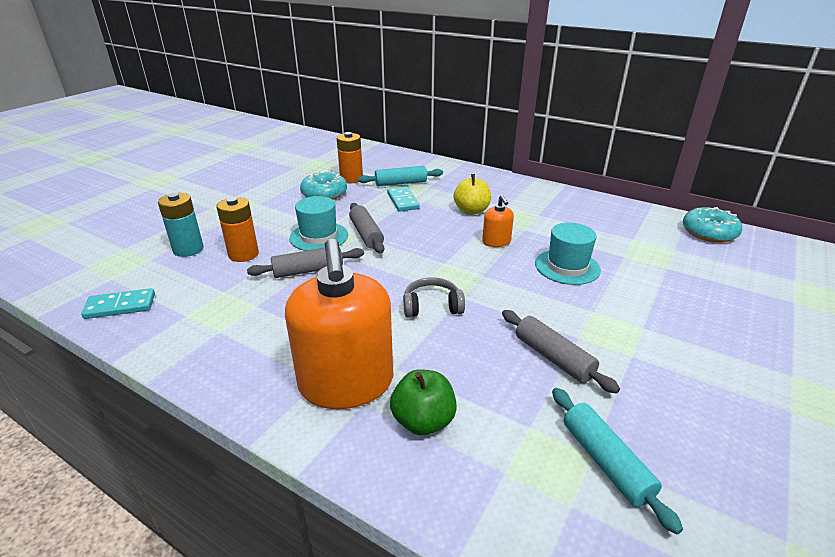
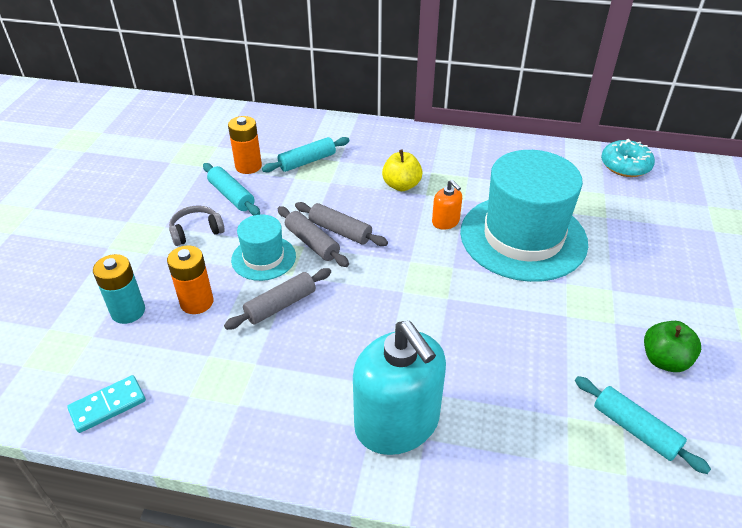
camera: 20 degrees left, 10 degrees up
orange soap dispenser [285,239,393,409] -> turquoise soap dispenser [353,321,446,455]
turquoise donut [300,171,347,200] -> turquoise rolling pin [203,163,260,215]
turquoise domino [387,186,420,212] -> none
green apple [390,369,457,435] -> green apple moved to [644,321,701,372]
grey headphones [403,277,465,317] -> grey headphones moved to [169,205,225,246]
grey rolling pin [502,310,620,394] -> grey rolling pin moved to [295,202,388,246]
turquoise hat [535,223,601,285] -> turquoise hat [460,150,588,282], size x2.02

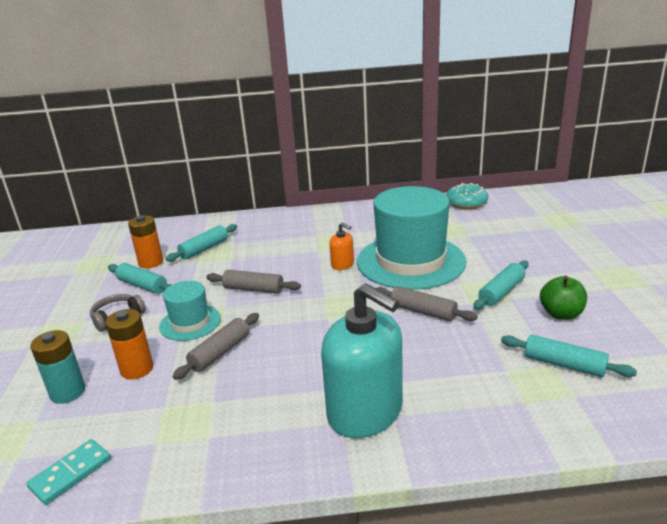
camera: 15 degrees left, 15 degrees down
grey rolling pin [278,206,349,267] -> grey rolling pin moved to [376,286,477,322]
yellow apple [382,150,423,191] -> none
none -> turquoise rolling pin [473,261,529,310]

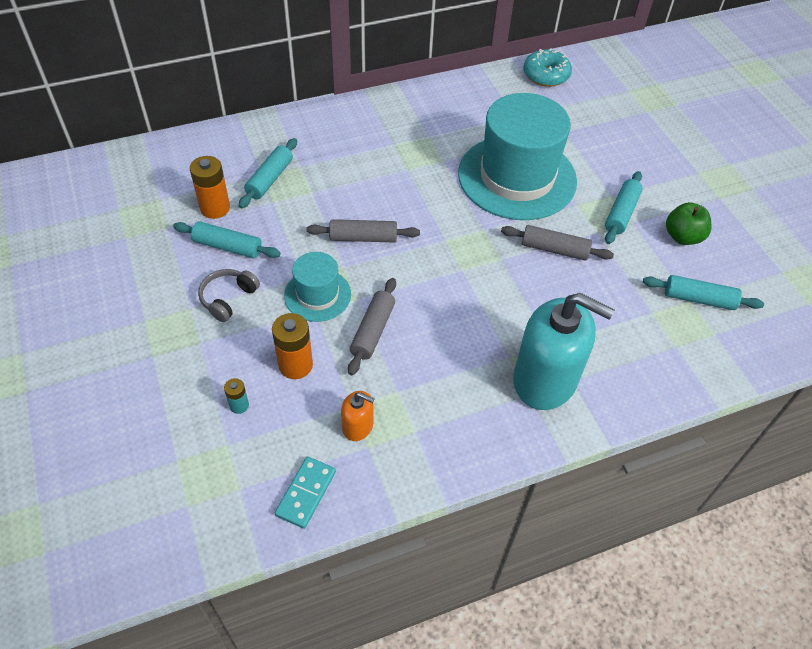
camera: 20 degrees left, 25 degrees up
turquoise battery [30,330,85,404] -> turquoise battery [224,378,249,414], size x0.54
orange soap dispenser [329,223,354,270] -> orange soap dispenser moved to [341,391,374,441]

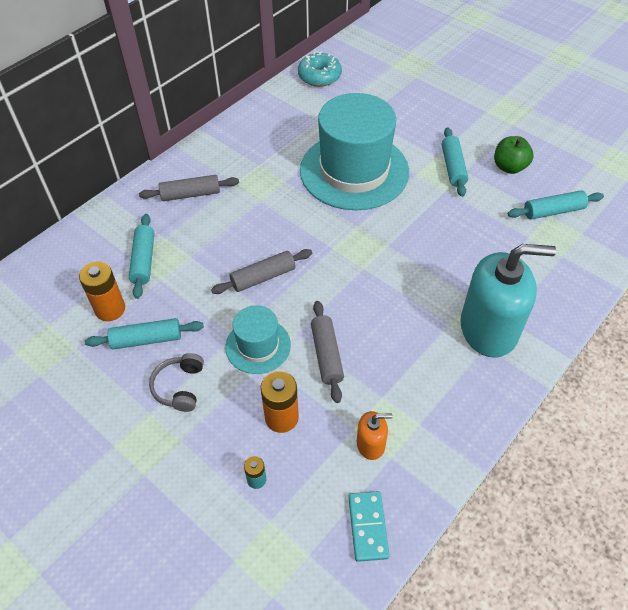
camera: 25 degrees left, 0 degrees up
grey rolling pin [501,225,614,261] -> grey rolling pin moved to [139,175,239,201]

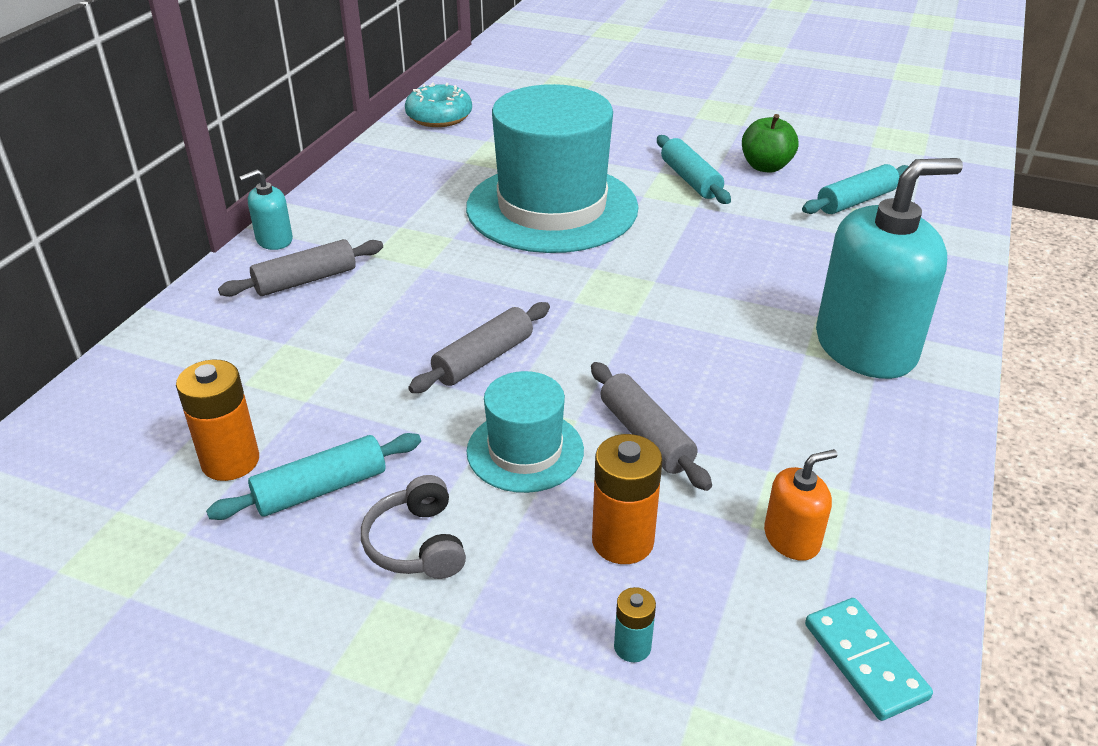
camera: 20 degrees left, 15 degrees down
turquoise rolling pin [129,214,154,299] -> none
none -> turquoise soap dispenser [239,170,293,250]

